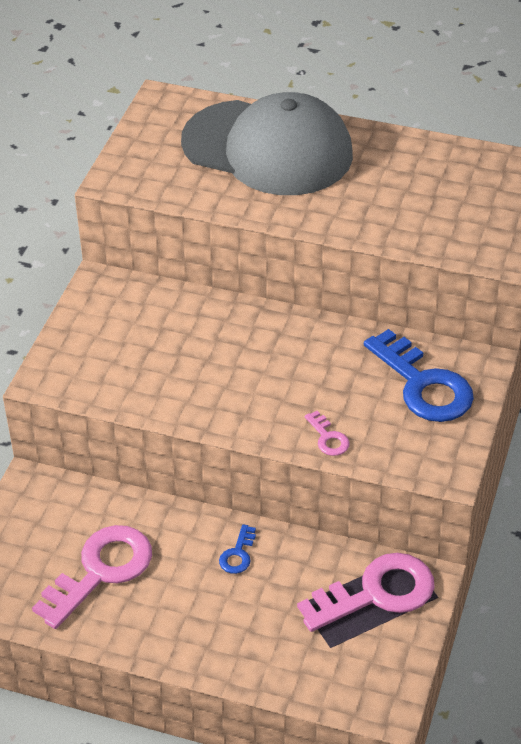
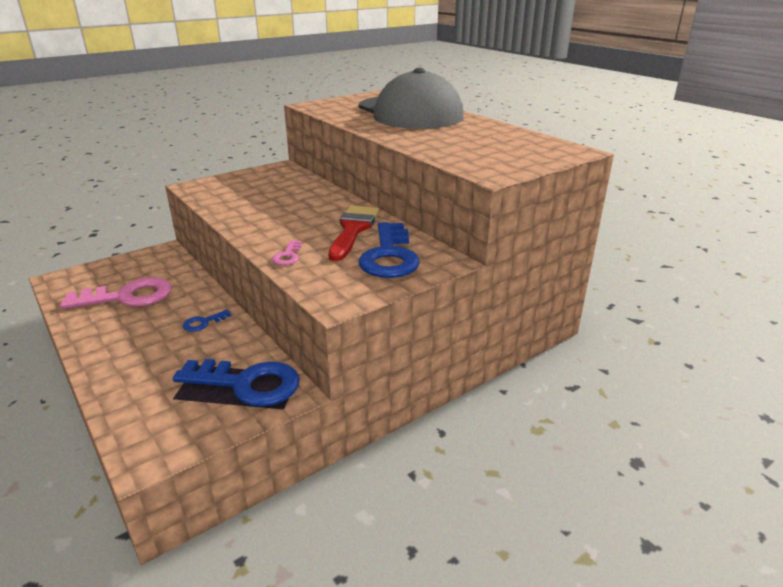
camera: 35 degrees right, 15 degrees down
pink key [297,553,435,632] -> blue key [173,359,300,407]
none -> red brush [329,206,379,261]

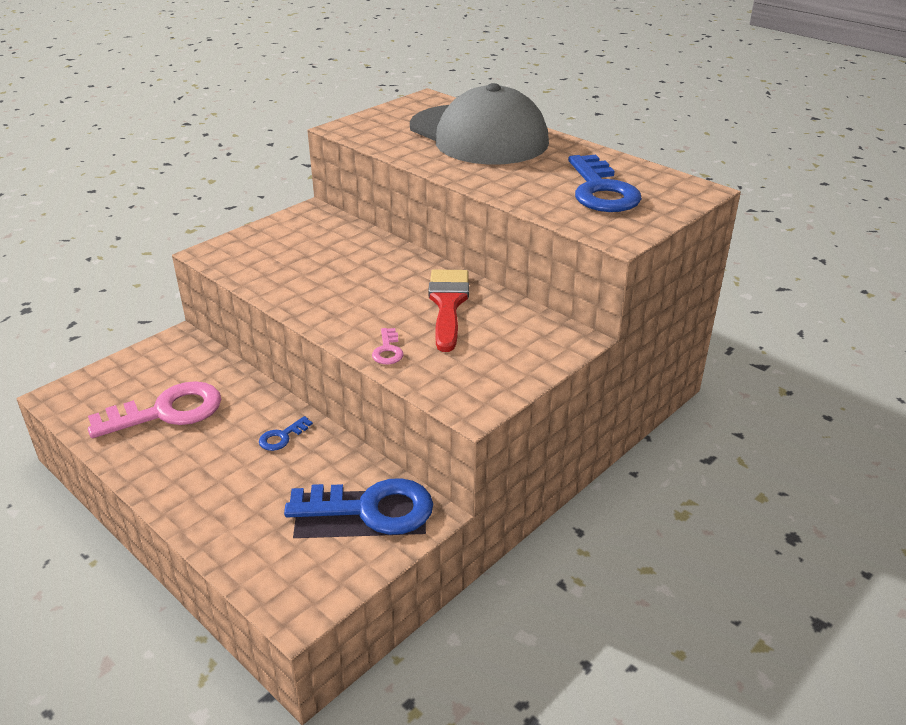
camera: 10 degrees left, 5 degrees up
blue key [359,222,420,278] -> blue key moved to [568,154,642,212]

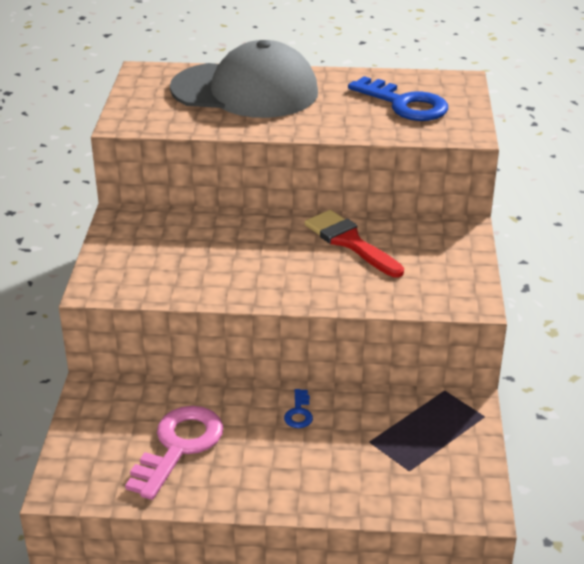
camera: 40 degrees left, 0 degrees up
blue key [284,478,433,535] -> none
pink key [372,328,404,364] -> none

